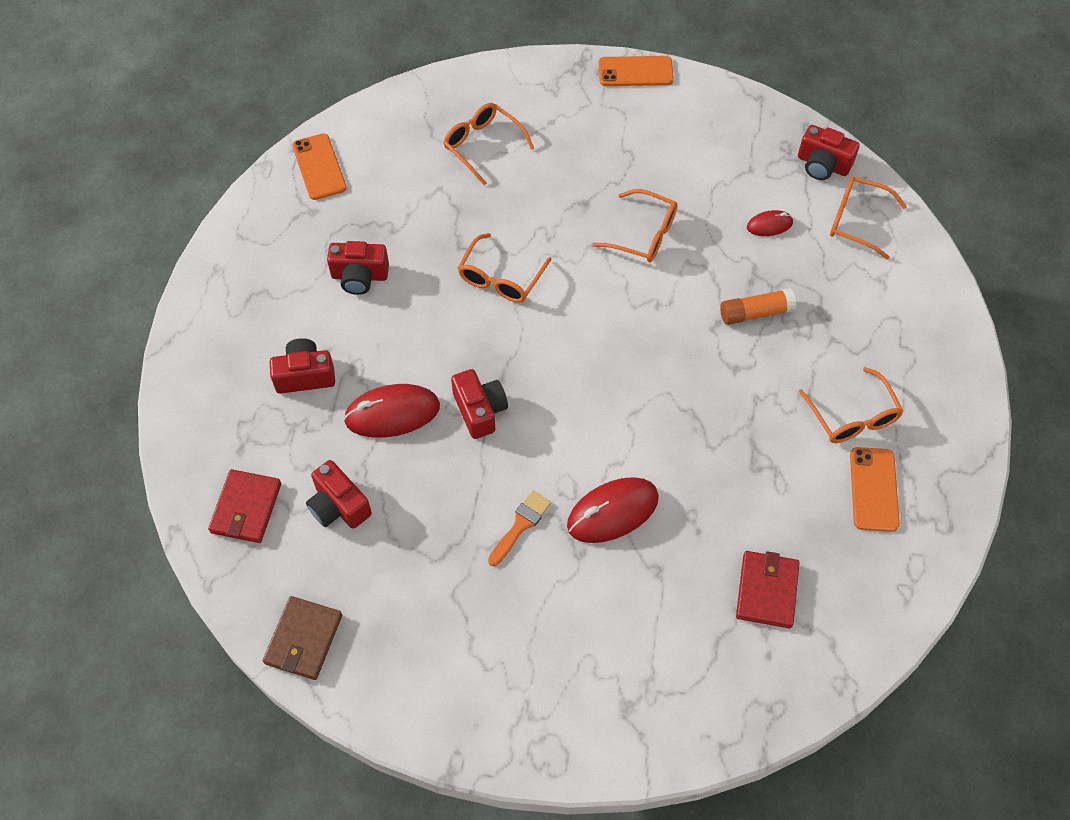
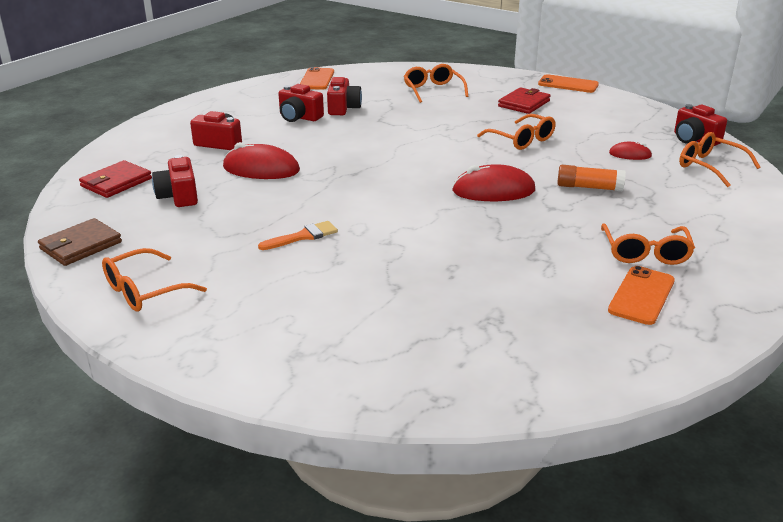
camera: 25 degrees right, 30 degrees down
red camera [451,369,508,439] -> red camera moved to [327,77,362,115]
orange glasses [458,233,552,303] -> orange glasses moved to [102,248,207,312]
red mouse [567,477,659,543] -> red mouse moved to [452,164,535,201]
red wallet [736,551,800,628] -> red wallet moved to [498,87,551,114]

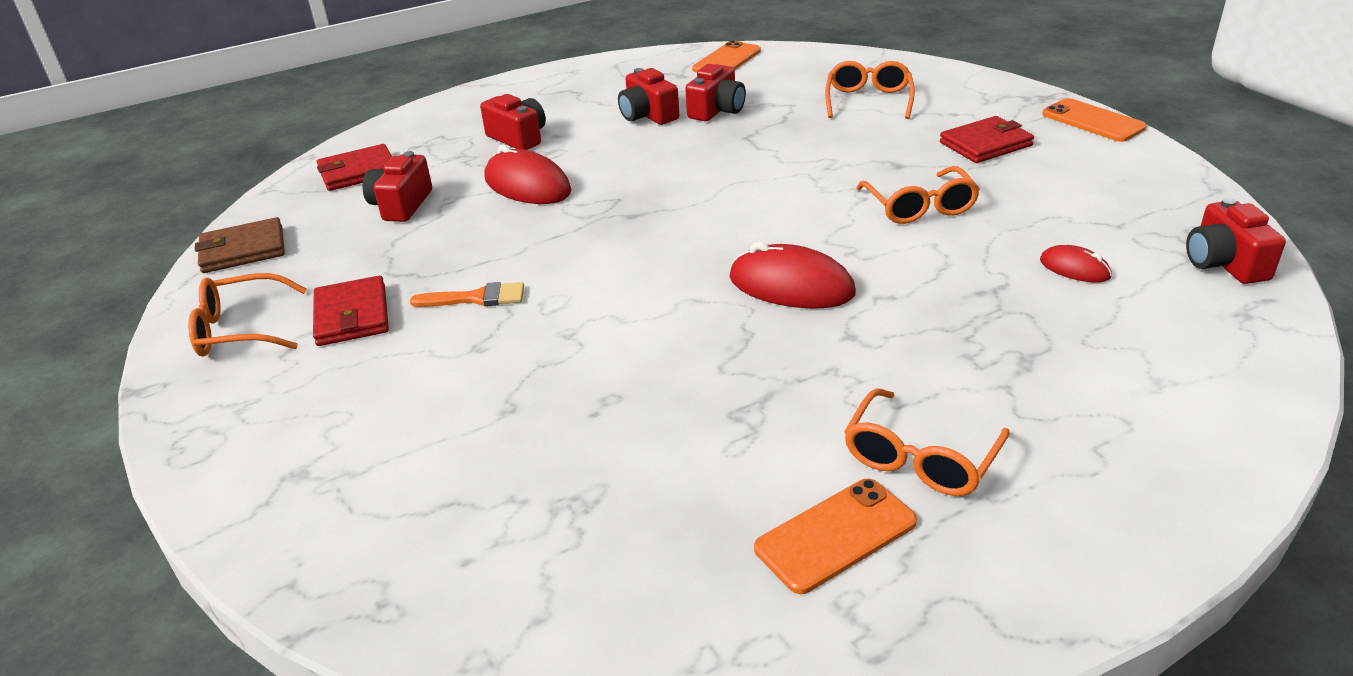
camera: 30 degrees right, 5 degrees up
orange glue stick [557,165,626,192] -> none
orange glasses [679,132,760,187] -> none
none -> red wallet [313,275,389,346]

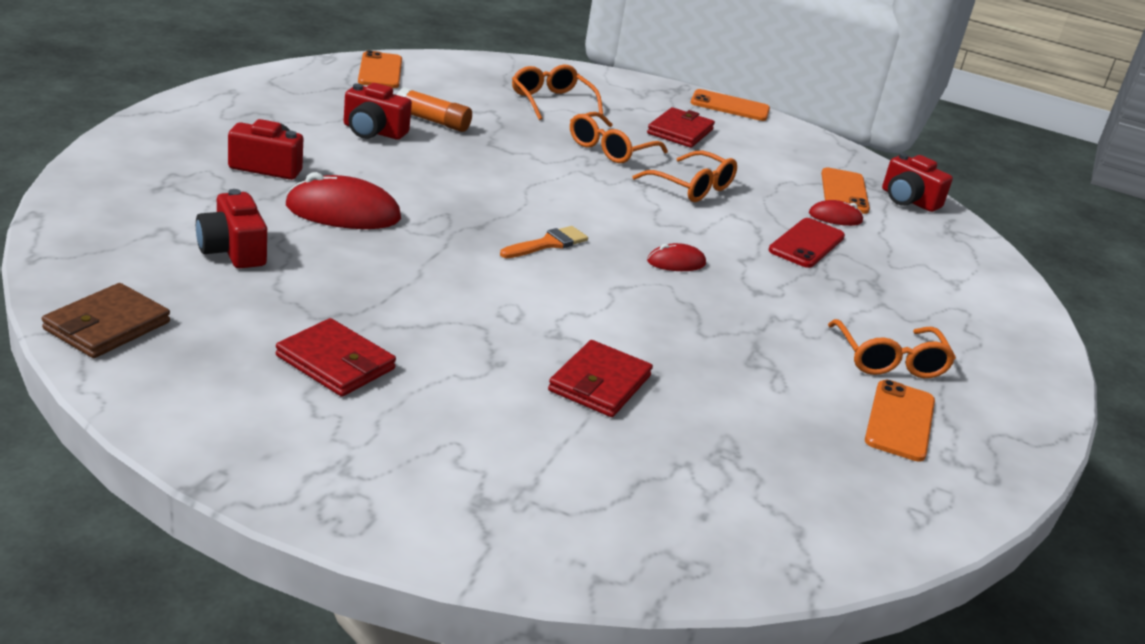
camera: 45 degrees left, 5 degrees down
orange glasses [188,273,307,357] -> orange glasses moved to [570,112,668,163]
red wallet [317,144,392,191] -> red wallet moved to [548,340,653,417]
orange brush [410,282,524,307] -> orange brush moved to [500,226,588,258]
red camera [685,64,746,121] -> orange glue stick [397,87,472,132]
red mouse [729,242,856,309] -> red mouse [647,243,706,271], size x0.54
none -> red phone [769,218,845,268]
none -> orange phone [821,167,870,214]

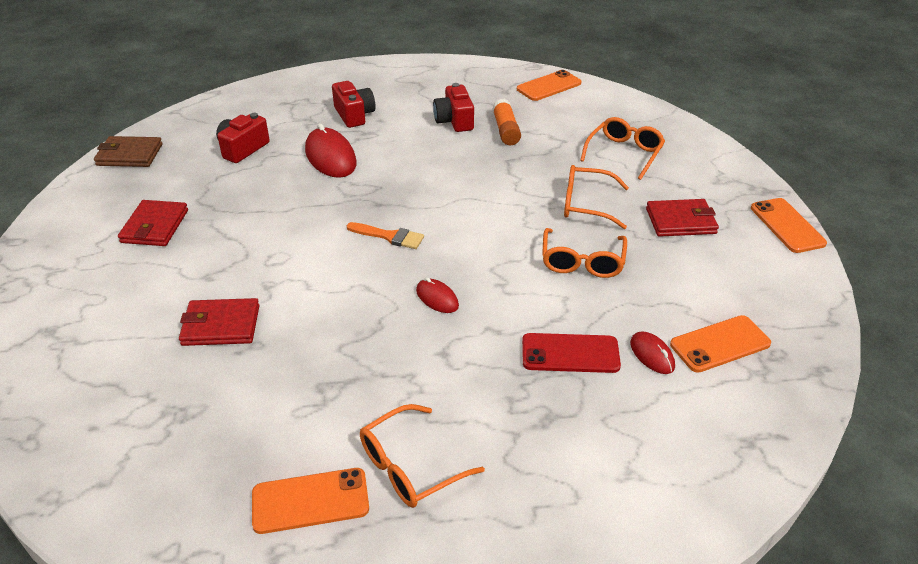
camera: 65 degrees right, 10 degrees up
red camera [882,153,953,212] -> none

